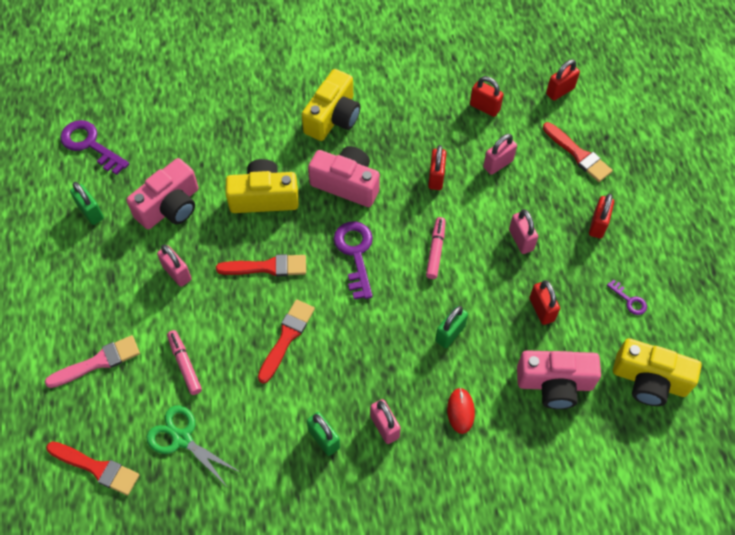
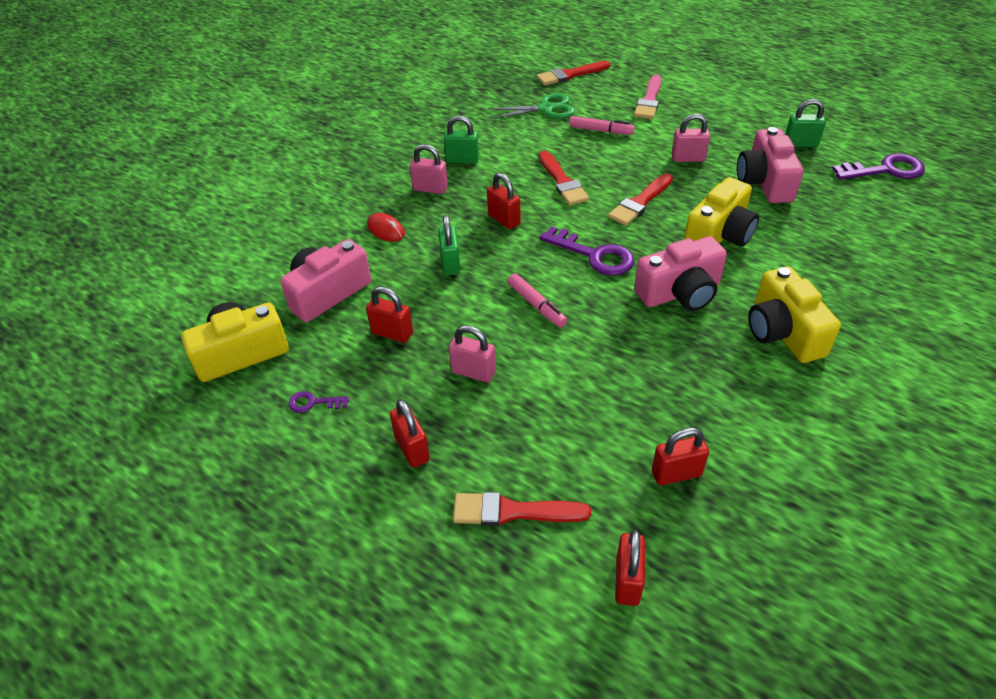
camera: 135 degrees right, 15 degrees down
red padlock [428,145,446,190] -> red padlock moved to [487,173,520,229]
pink padlock [483,134,517,175] -> none

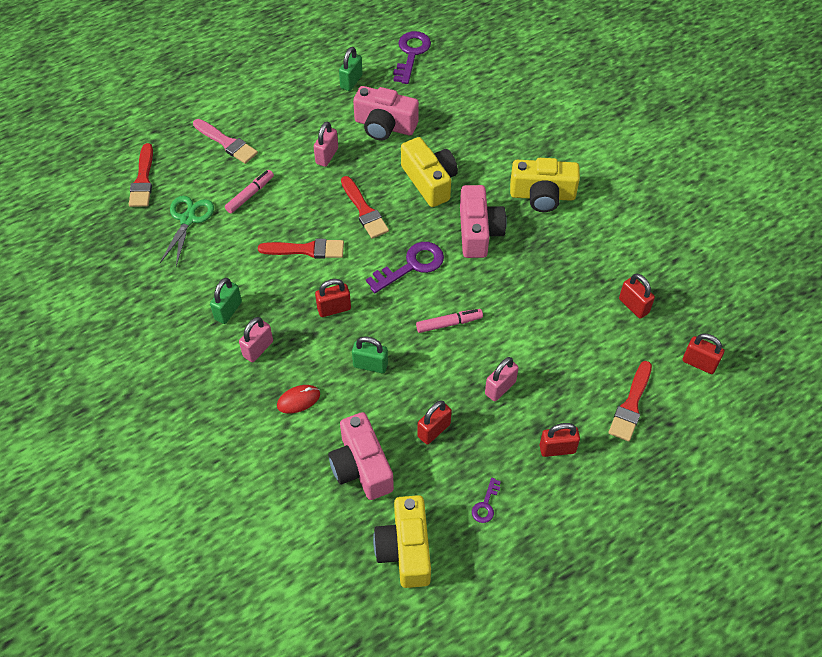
camera: 70 degrees left, 10 degrees up
red padlock [652,427,709,485] -> red padlock turned 45 degrees counterclockwise [619,274,655,319]

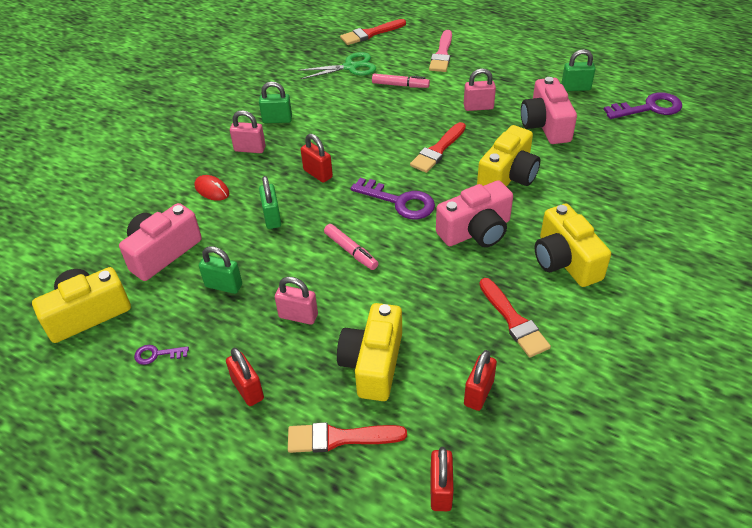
camera: 65 degrees right, 10 degrees down
red brush [258,239,344,259] -> red brush moved to [479,278,551,357]
red padlock [418,400,452,445] -> green padlock [199,246,242,294]
none -> yellow camera [337,303,402,401]

